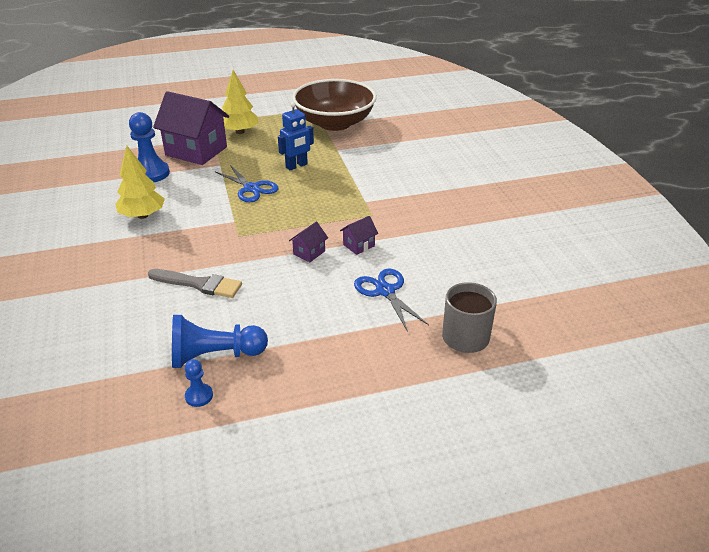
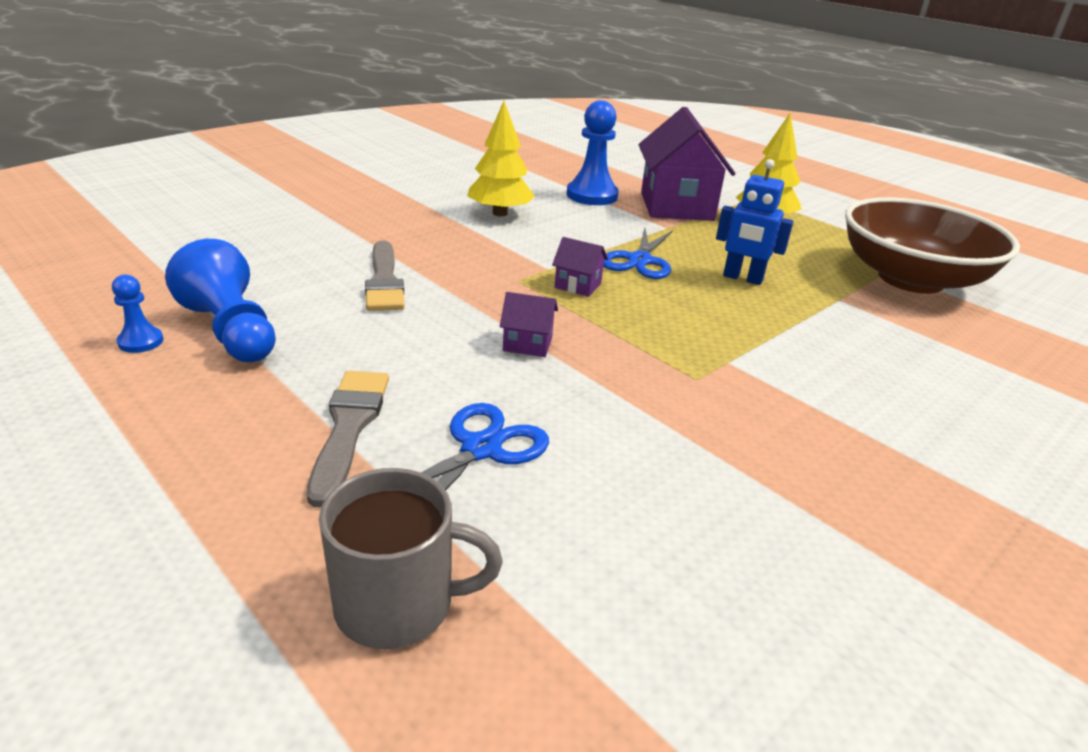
camera: 60 degrees right, 5 degrees down
purple house [340,216,378,255] -> purple house moved to [552,237,608,297]
none -> grey brush [307,371,389,508]

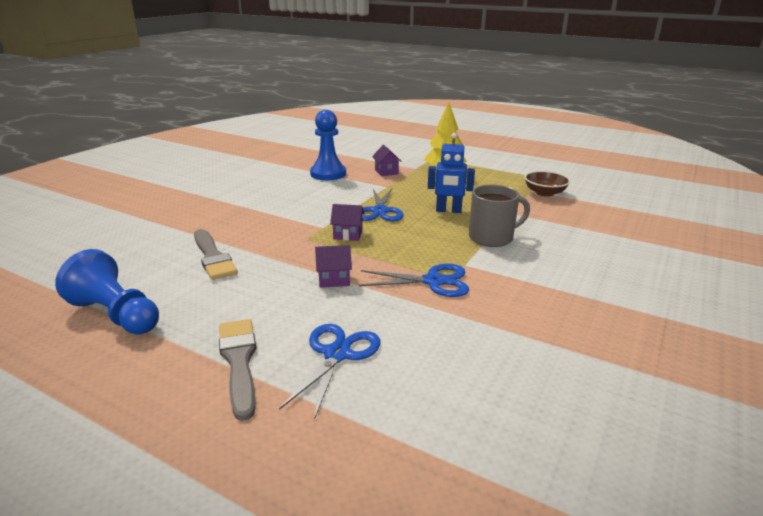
camera: 15 degrees left, 5 degrees down
blue pawn [112,275,163,353] -> none
grey mug [319,468,503,649] -> grey mug moved to [469,185,530,247]
yellow tree [467,101,535,216] -> none
purple house [639,107,736,221] -> purple house [372,145,401,176], size x0.42
brown bowl [845,197,1020,294] -> brown bowl [524,171,570,197], size x0.45
none -> blue scissors [359,264,469,297]

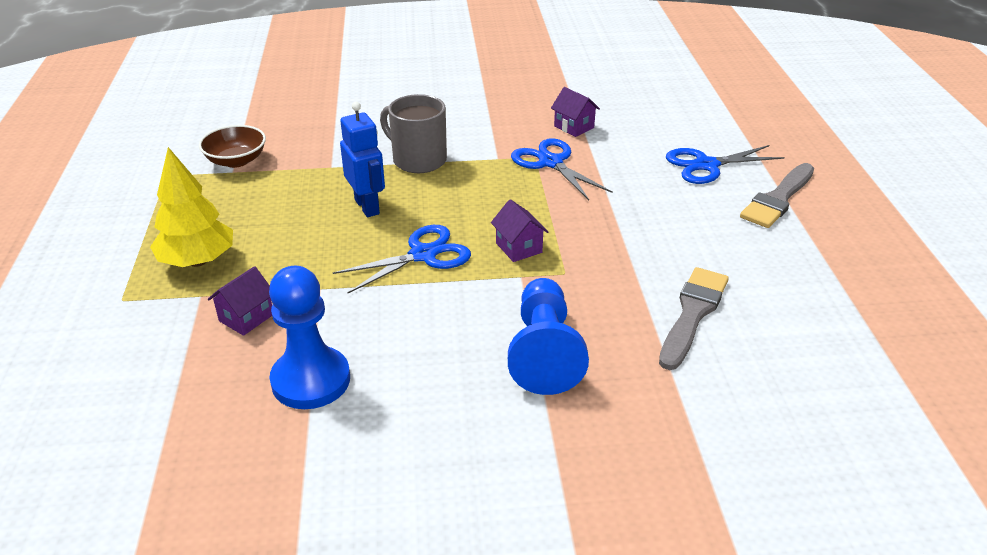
camera: 125 degrees left, 10 degrees up
blue pawn [55,249,159,335] -> blue pawn moved to [508,278,589,395]
purple house [315,245,352,288] -> purple house moved to [551,87,600,137]

